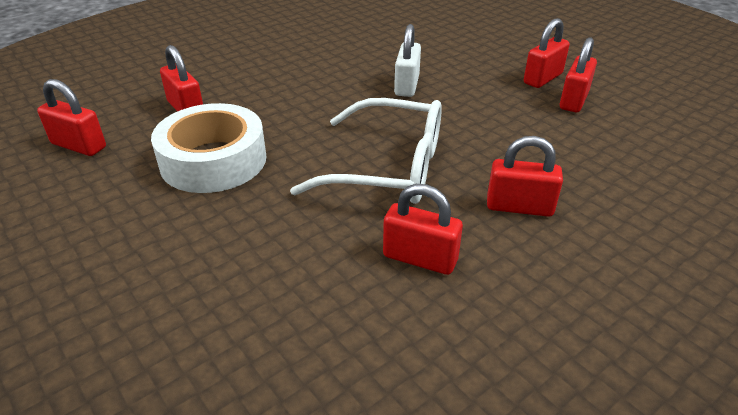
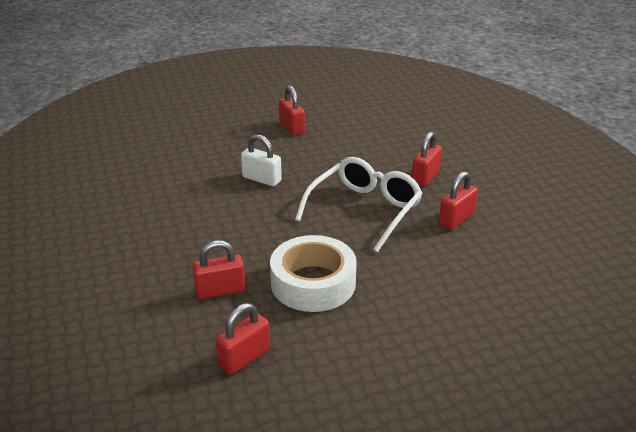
camera: 70 degrees left, 5 degrees down
red padlock [560,37,597,112] -> none

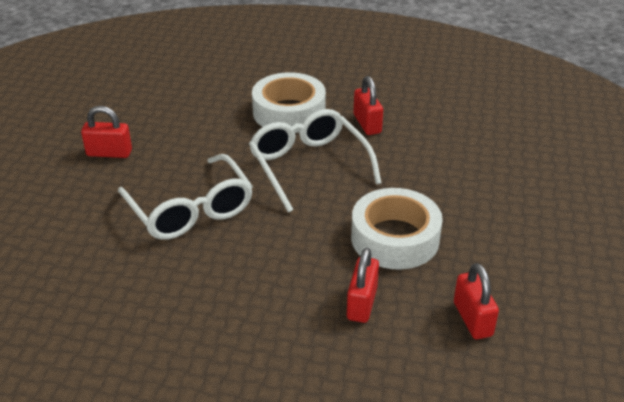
camera: 60 degrees left, 5 degrees up
white padlock [241,134,282,186] -> white glasses [118,154,253,240]
red padlock [412,132,442,186] -> white tape [252,72,326,133]

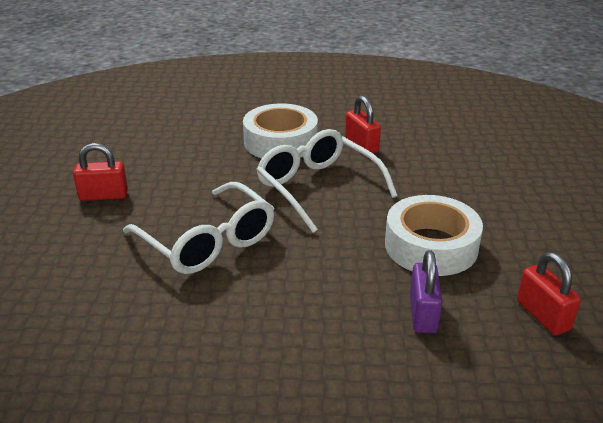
camera: 10 degrees left, 5 degrees down
red padlock [347,248,379,323] -> purple padlock [410,250,442,333]

